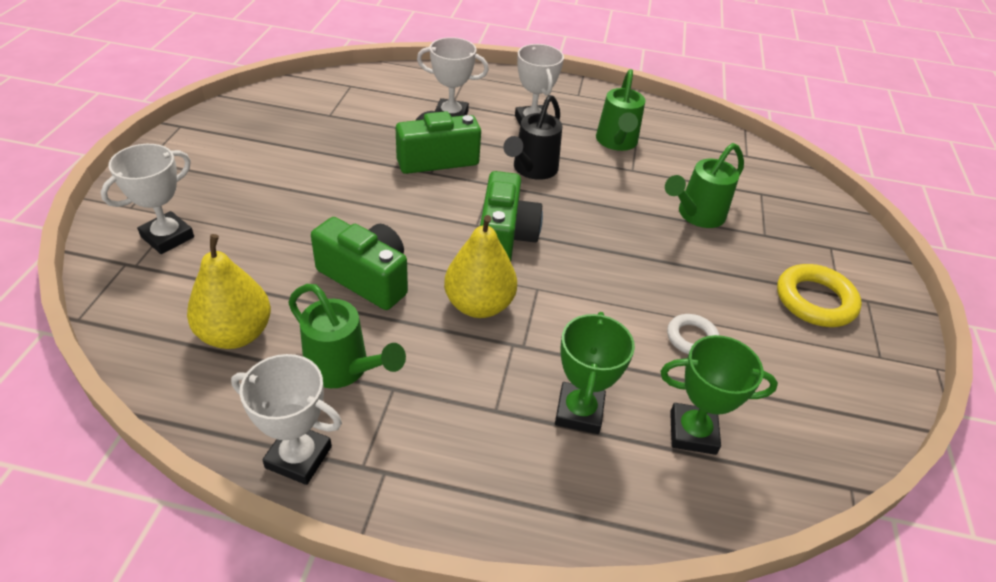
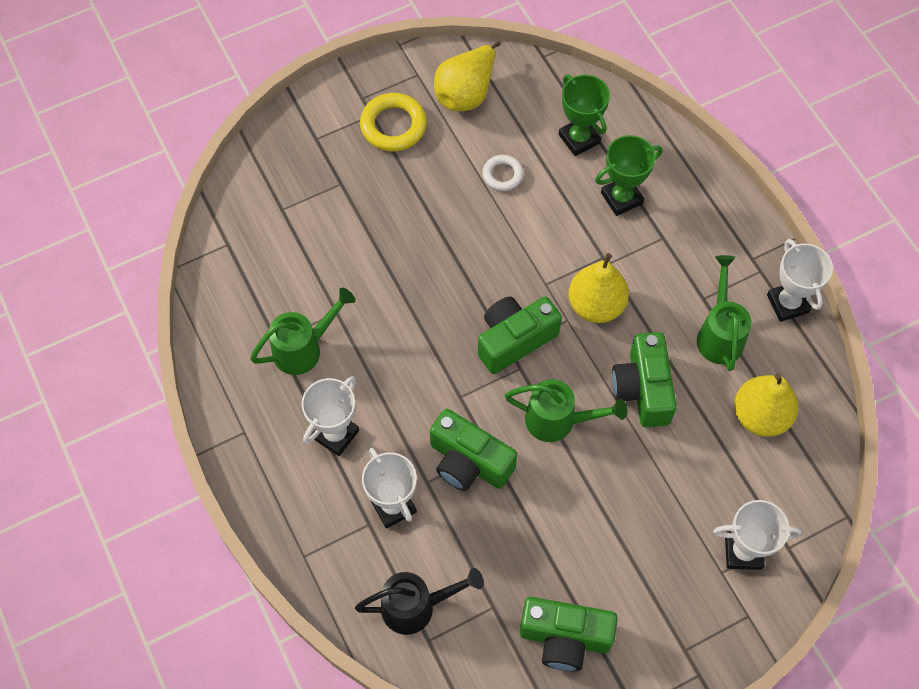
camera: 125 degrees left, 20 degrees up
black watering can [503,95,562,180] -> black watering can moved to [355,568,484,635]
green watering can [665,143,744,228] -> green watering can moved to [505,379,627,442]
none -> yellow pear [434,41,501,111]
none -> green camera [520,597,618,671]

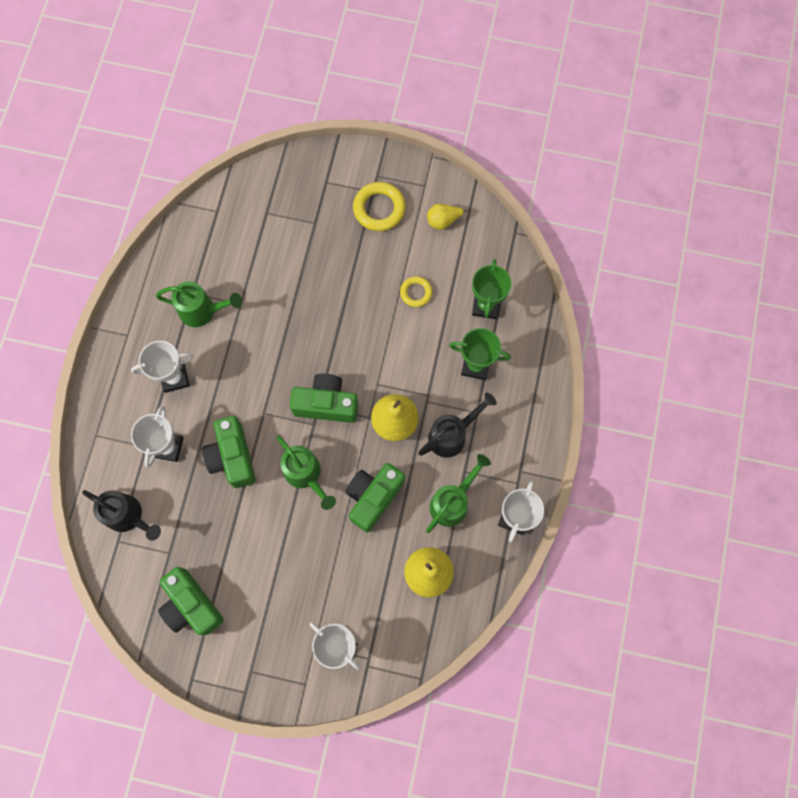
camera: 40 degrees right, 10 degrees up
yellow pear [434,41,501,111] -> yellow pear [427,204,470,230], size x0.58
white ring [482,155,523,191] -> yellow ring [400,276,433,307]
none -> black watering can [418,393,497,458]

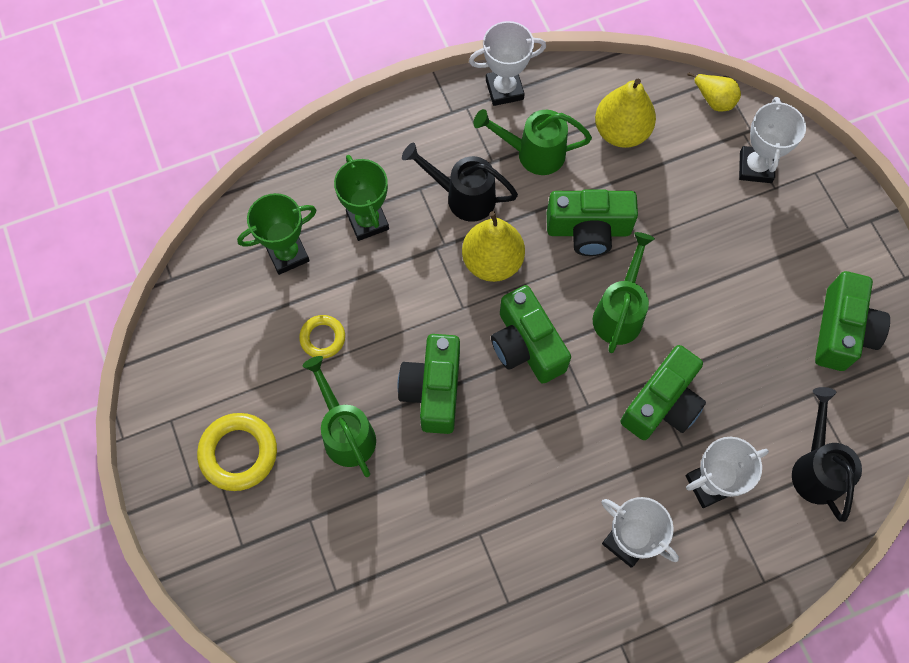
camera: 125 degrees left, 5 degrees down
green watering can [156,281,242,327] -> green watering can moved to [302,356,376,477]
yellow pear [427,204,470,230] -> yellow pear moved to [687,73,741,111]
none -> green camera [398,334,460,434]

